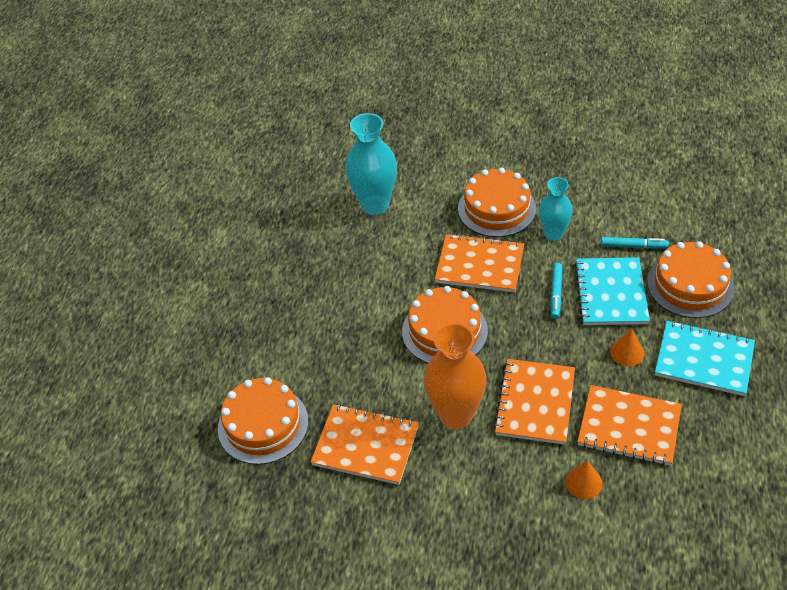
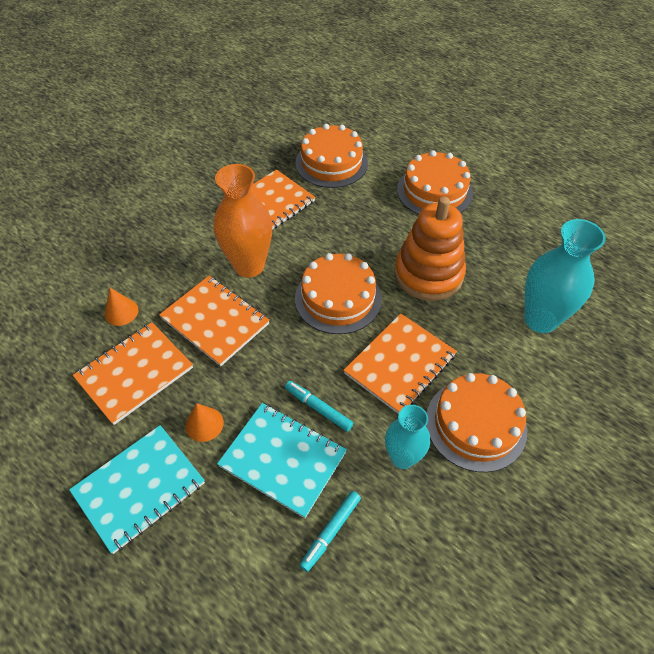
camera: 115 degrees right, 5 degrees up
orange cake [647,241,734,318] -> orange cake moved to [397,150,473,215]
none -> orange stacking toy [394,197,466,301]

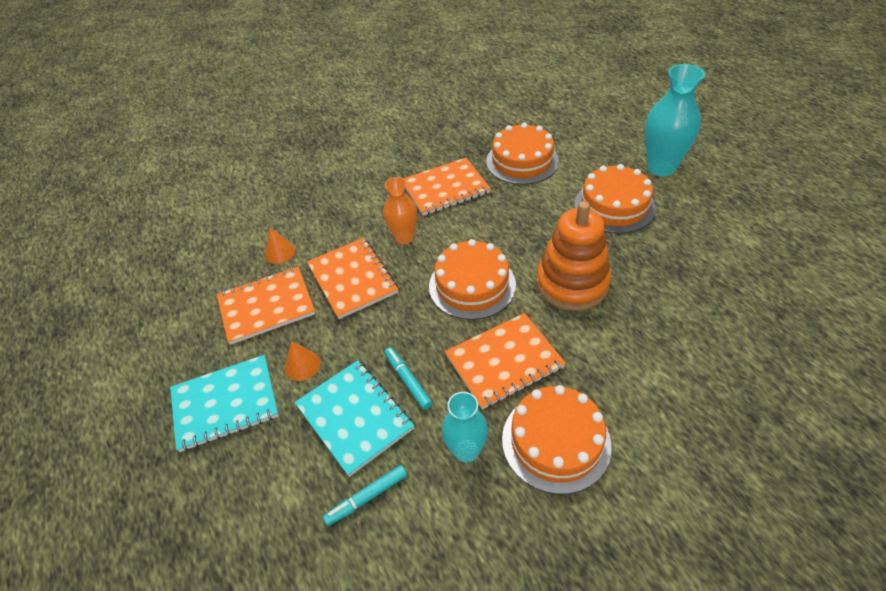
camera: 25 degrees right, 5 degrees down
orange vase [213,164,272,278] -> orange vase [383,177,417,244], size x0.63
turquoise vase [524,219,606,333] -> turquoise vase moved to [645,64,705,176]

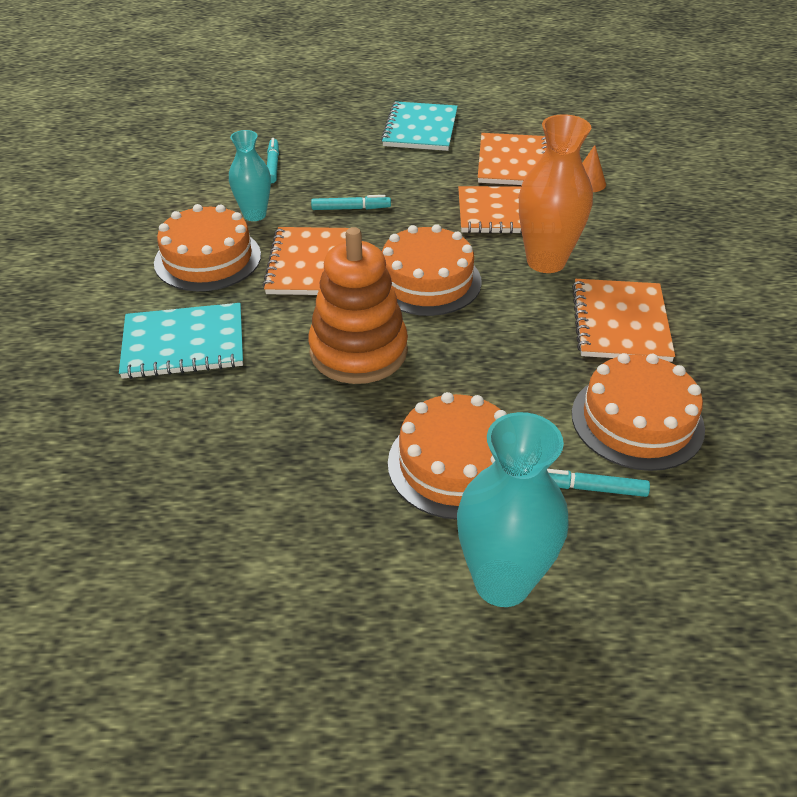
camera: 115 degrees right, 5 degrees down
orange cone [285,341,320,381] -> none
turquoise notebook [295,360,414,477] -> turquoise notebook moved to [119,303,243,379]
orange vase [383,177,417,244] -> orange vase [519,114,593,273], size x1.60
none -> turquoise marker [547,469,650,497]

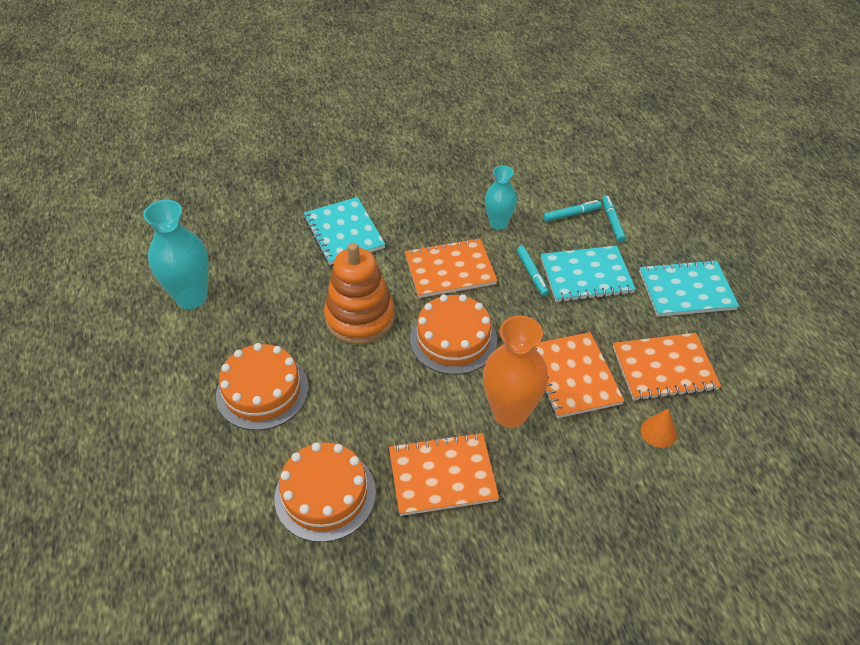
camera: 75 degrees right, 5 degrees up
orange cake [154,204,261,291] -> none
turquoise vase [457,412,569,607] -> turquoise vase moved to [143,200,209,309]
turquoise marker [547,469,650,497] -> turquoise marker moved to [602,195,626,242]
none -> turquoise notebook [541,245,636,302]

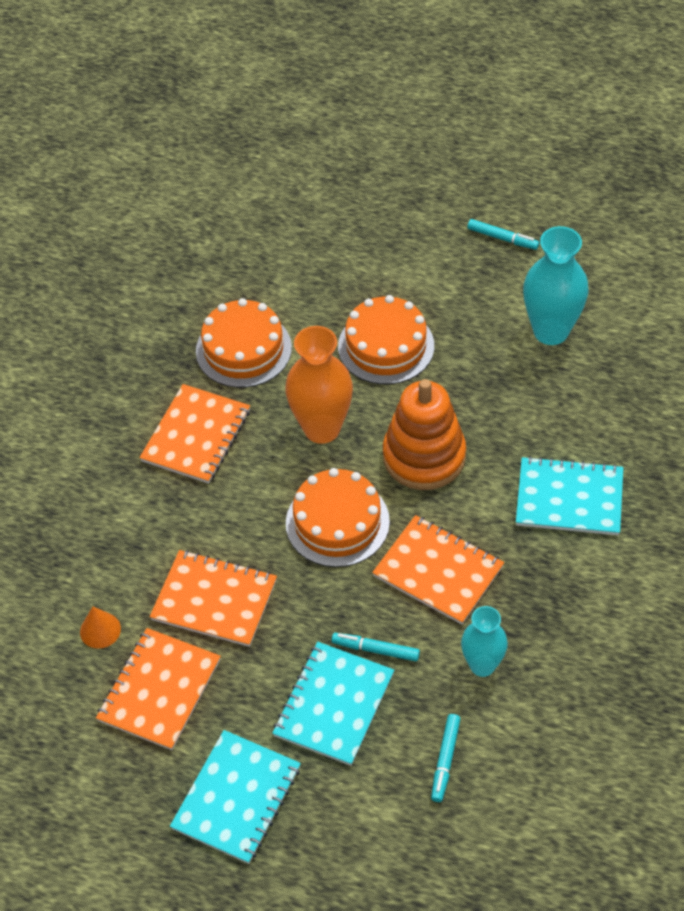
camera: 125 degrees right, 5 degrees up
orange notebook [405,238,497,298] -> orange notebook turned 75 degrees counterclockwise [372,515,504,625]
orange vase [483,316,548,428] -> orange vase moved to [285,326,353,444]
turquoise marker [602,195,626,242] -> turquoise marker moved to [467,219,539,250]

